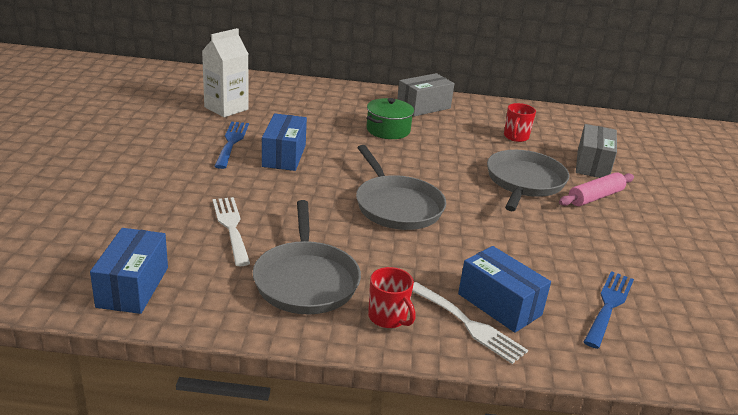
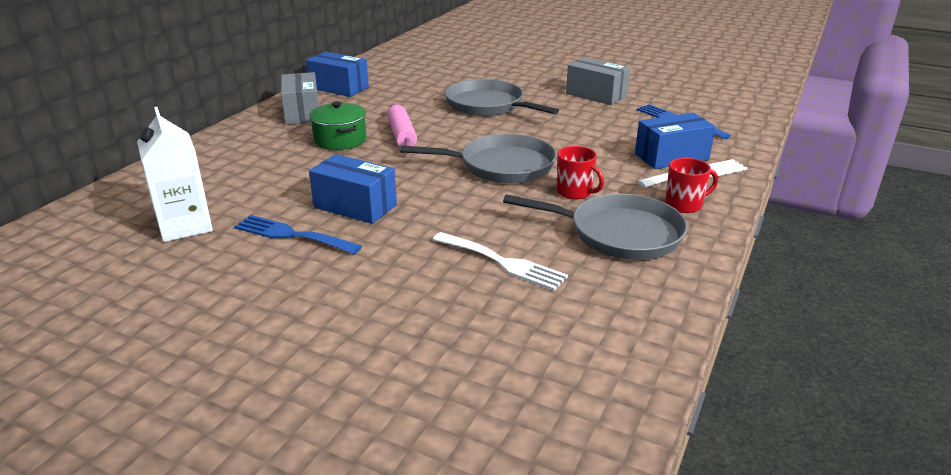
camera: 65 degrees left, 0 degrees up
blue box [90,228,168,314] -> blue box moved to [306,52,369,97]
white fork [213,197,250,266] -> white fork turned 150 degrees counterclockwise [432,232,568,290]
red mug [504,103,536,142] -> red mug moved to [557,146,604,199]
pink rolling pin [559,172,634,206] -> pink rolling pin moved to [387,103,417,147]
grey box [576,124,617,178] -> grey box moved to [566,57,630,105]

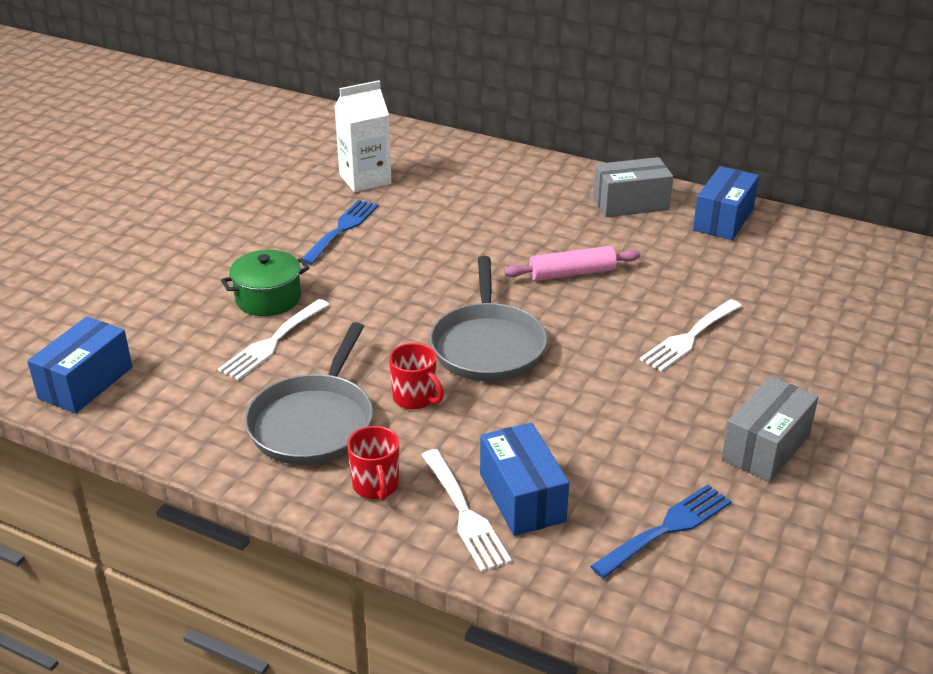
camera: 90 degrees right, 5 degrees up
green pot [309,101,367,150] -> green pot moved to [221,250,309,316]
blue box [309,154,397,224] -> blue box moved to [27,317,132,413]
grey pan [445,79,559,116] -> white fork [640,299,742,372]
red mug [557,146,604,199] -> red mug turned 90 degrees counterclockwise [389,343,444,410]

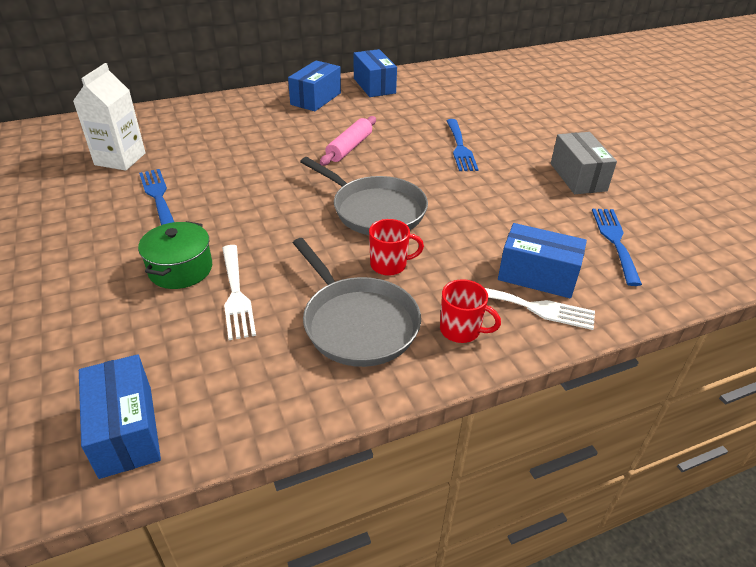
camera: 50 degrees left, 5 degrees up
grey box [593,157,673,217] -> blue box [288,60,341,111]
white fork [640,299,742,372] -> blue fork [446,119,479,171]

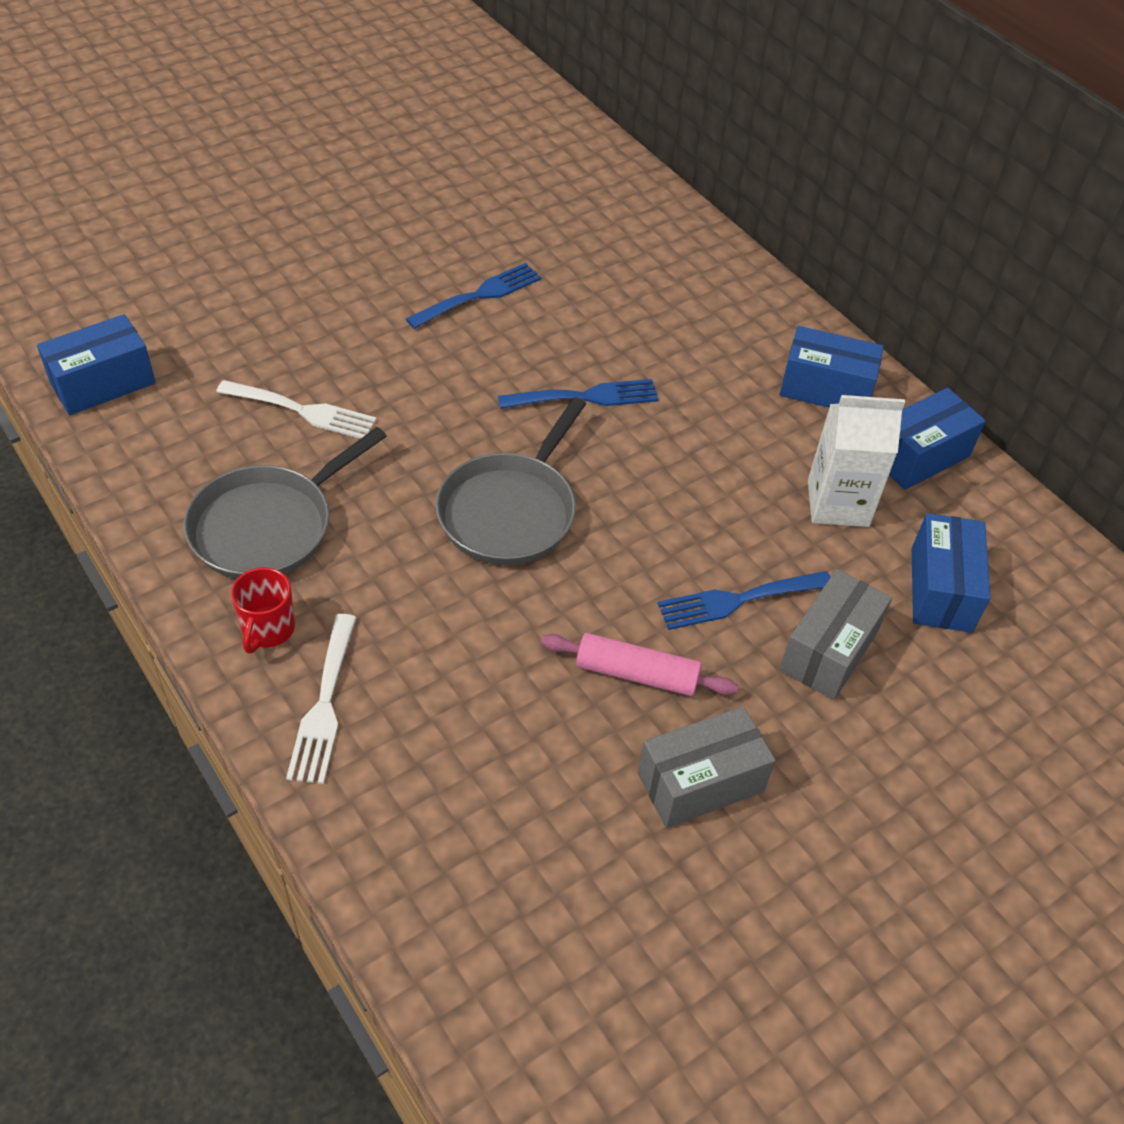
camera: 75 degrees right, 10 degrees up
white carton [73,63,146,171] -> white carton moved to [808,395,905,527]
green pot [138,221,212,289] -> none
white fork [222,245,256,340] -> white fork turned 135 degrees counterclockwise [216,380,377,439]
pink rolling pin [320,116,376,165] -> pink rolling pin moved to [541,633,738,696]
red mug [369,219,424,276] -> none
blue box [498,223,587,298] -> blue box moved to [912,513,990,633]
blue fork [592,209,642,286] -> blue fork moved to [498,379,659,409]
none -> grey box [779,569,892,700]

